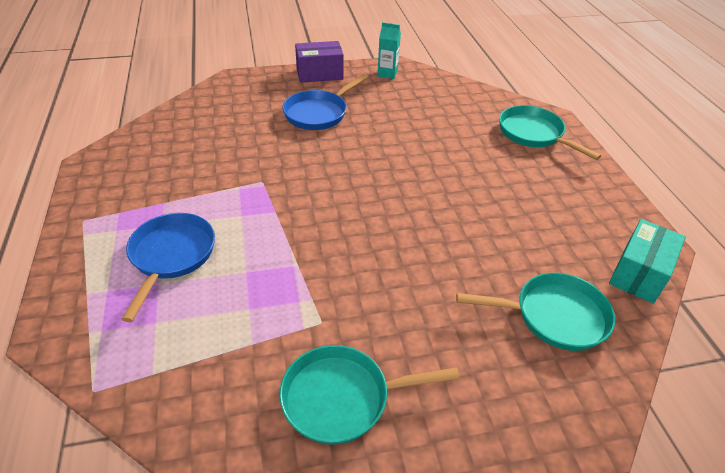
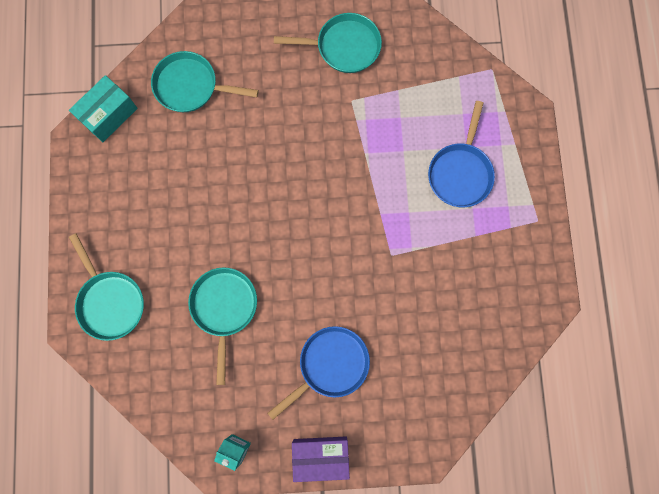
camera: 170 degrees left, 35 degrees up
none -> turquoise pan [188,267,257,385]

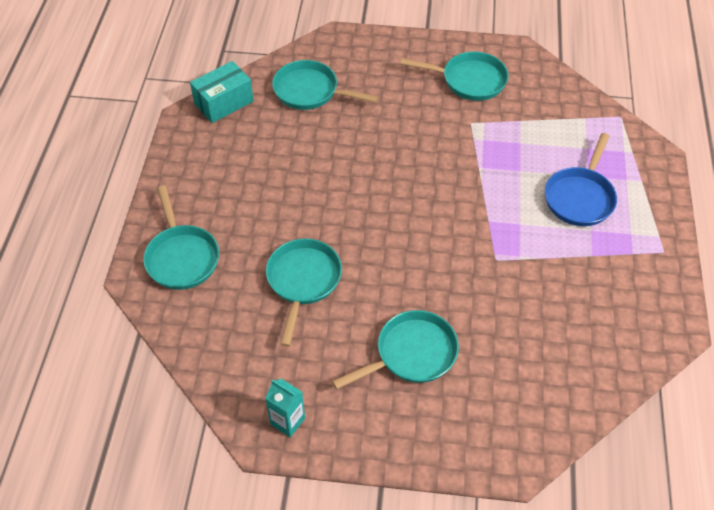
camera: 10 degrees right, 25 degrees down
blue pan [267,326,370,420] -> turquoise pan [332,310,459,390]
purple box [292,436,350,482] -> none

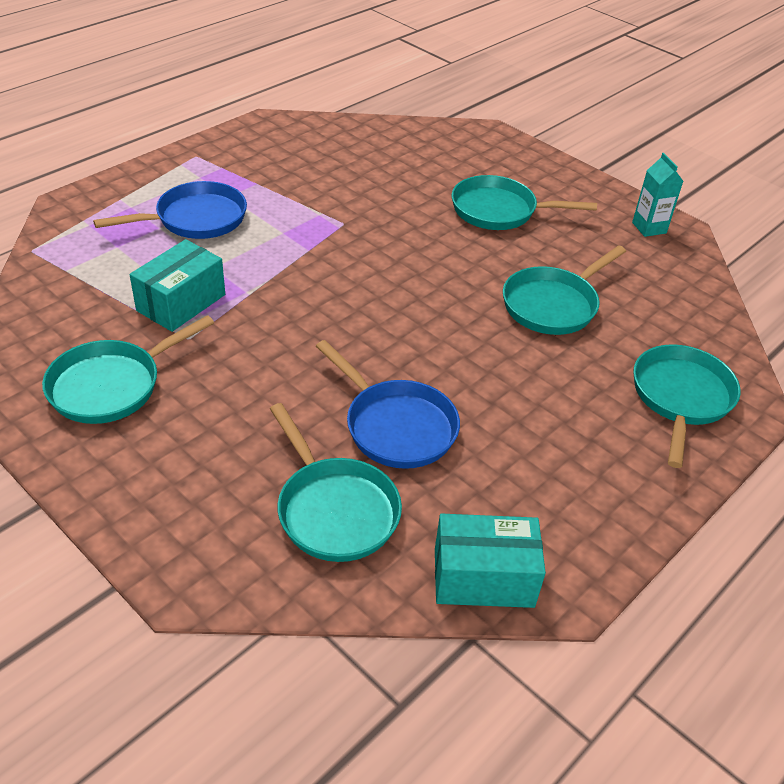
camera: 145 degrees left, 10 degrees down
turquoise pan [400,52,509,101] -> turquoise pan turned 90 degrees counterclockwise [42,315,214,424]
none -> turquoise box [129,239,225,332]
none -> blue pan [316,340,460,469]

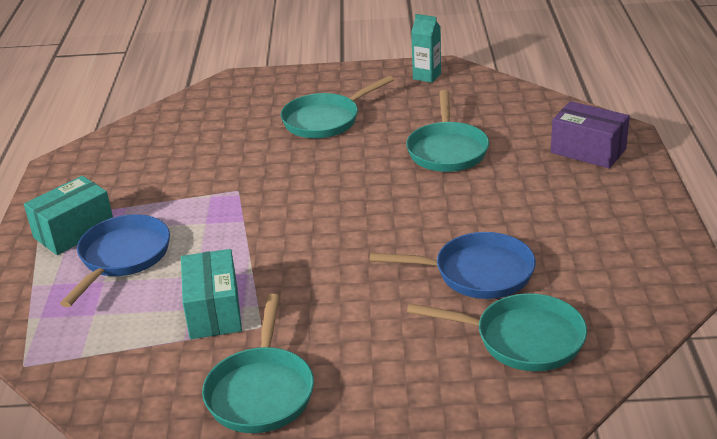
camera: 40 degrees left, 10 degrees down
turquoise box [435,514,546,608] -> turquoise box moved to [24,176,113,255]
turquoise pan [633,344,741,468] -> purple box [551,101,630,168]

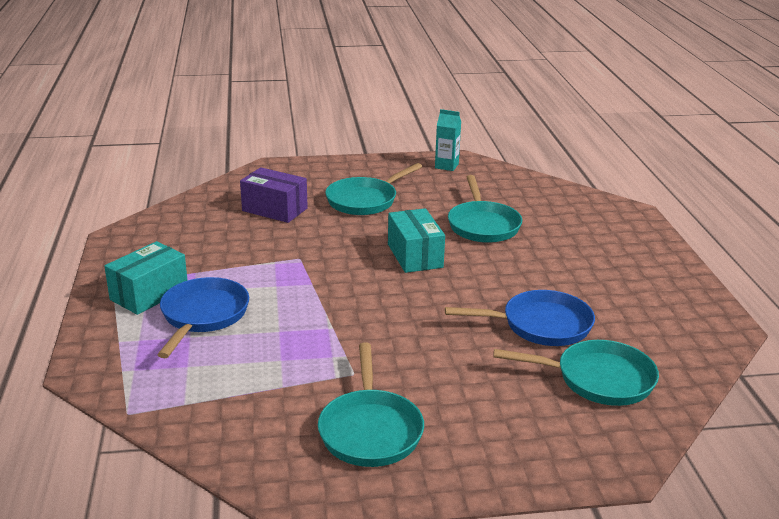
camera: 10 degrees left, 5 degrees down
turquoise box [181,249,242,339] -> turquoise box moved to [388,208,445,273]
purple box [551,101,630,168] -> purple box moved to [240,167,308,223]

